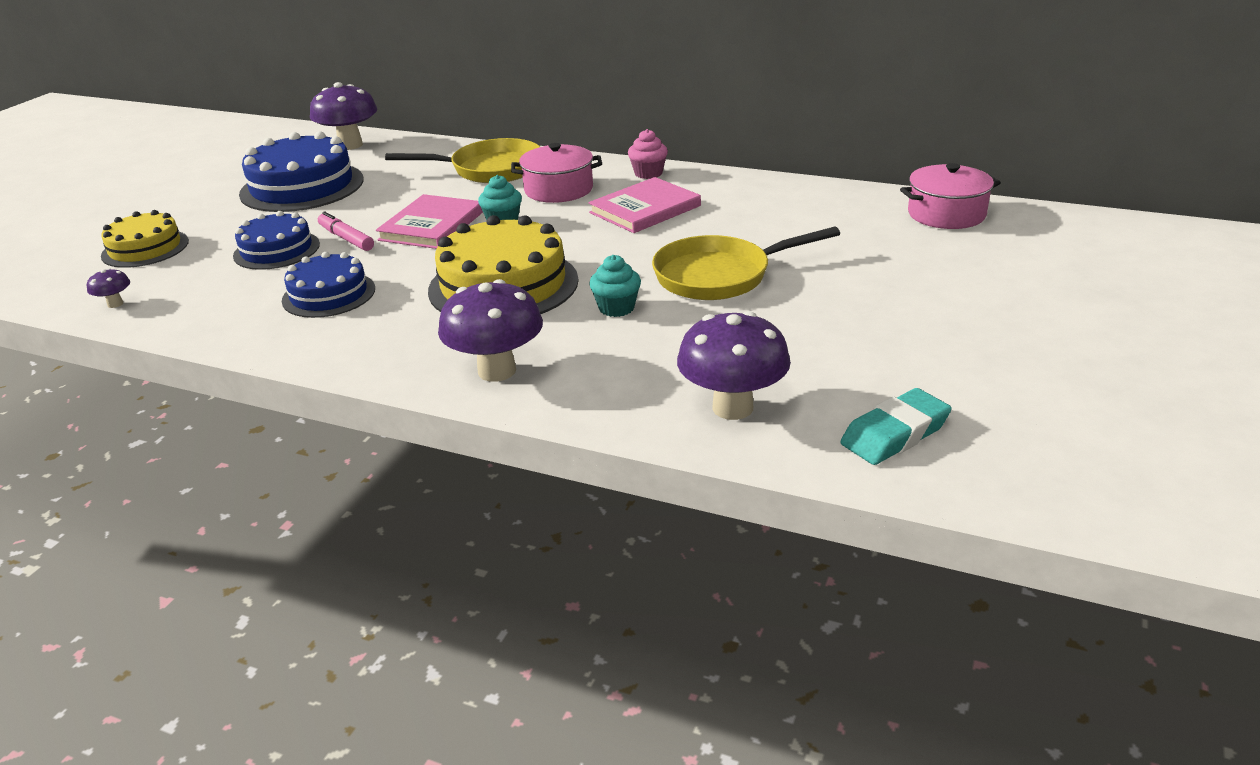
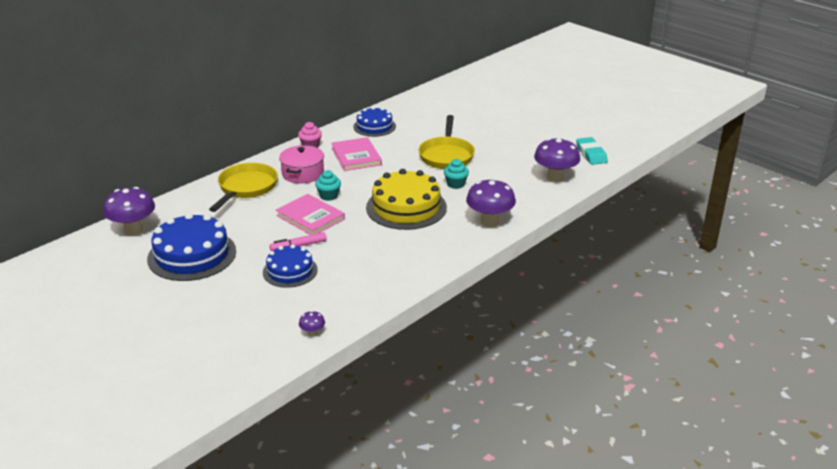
camera: 70 degrees left, 0 degrees up
yellow cake [101,210,189,268] -> none
blue cake [282,252,375,318] -> blue cake moved to [353,107,396,137]
pink pot [900,163,1001,229] -> none

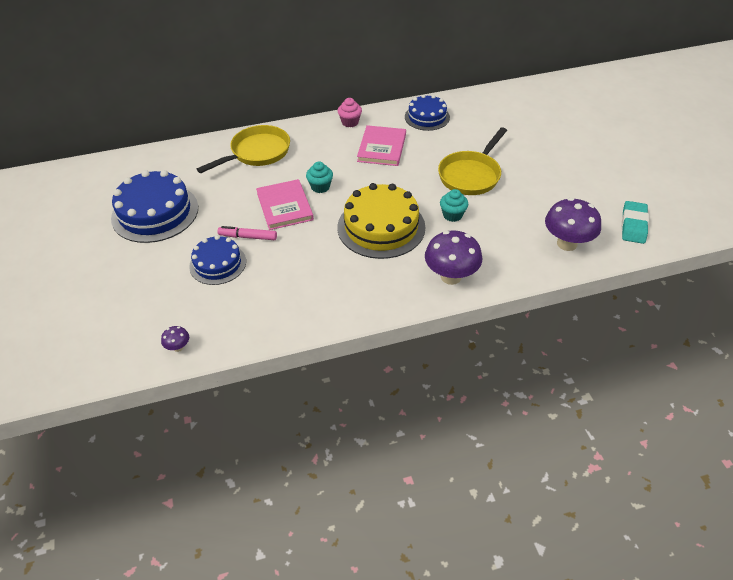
camera: 30 degrees right, 15 degrees up
purple mushroom [103,187,155,236] -> none
pink pot [279,145,324,183] -> none

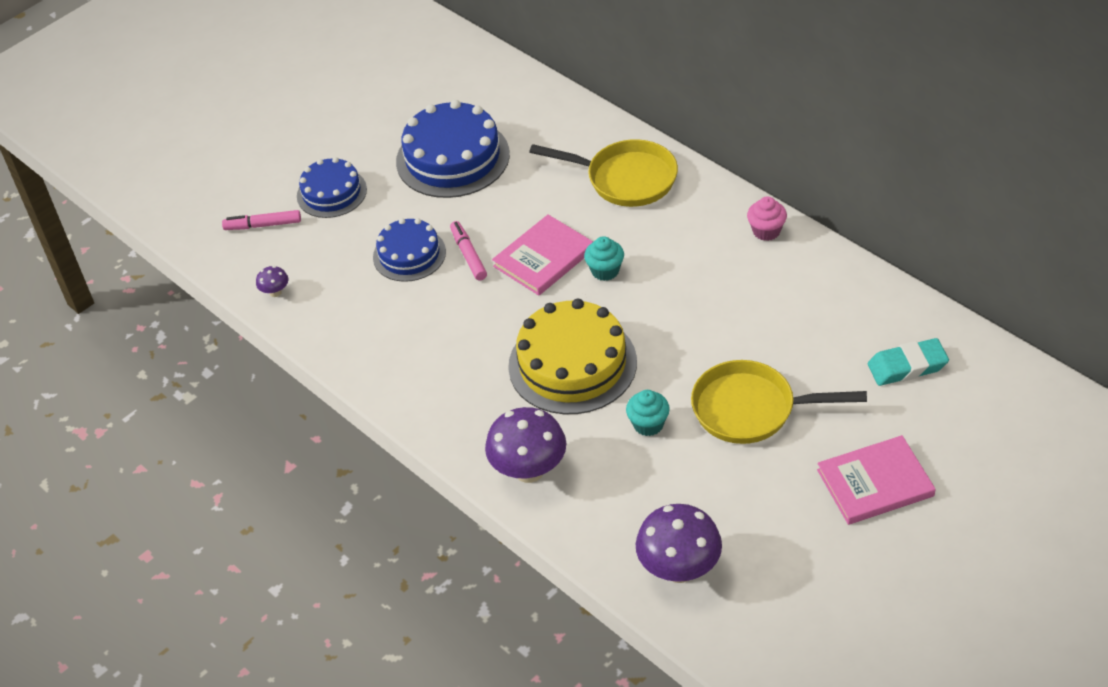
camera: 65 degrees right, 0 degrees up
pink book [357,125,406,166] -> pink book moved to [817,435,935,525]
blue cake [405,94,450,131] -> blue cake moved to [297,157,367,218]
turquoise eraser [622,201,649,244] -> turquoise eraser moved to [868,338,949,386]
none -> pink marker [222,210,301,230]

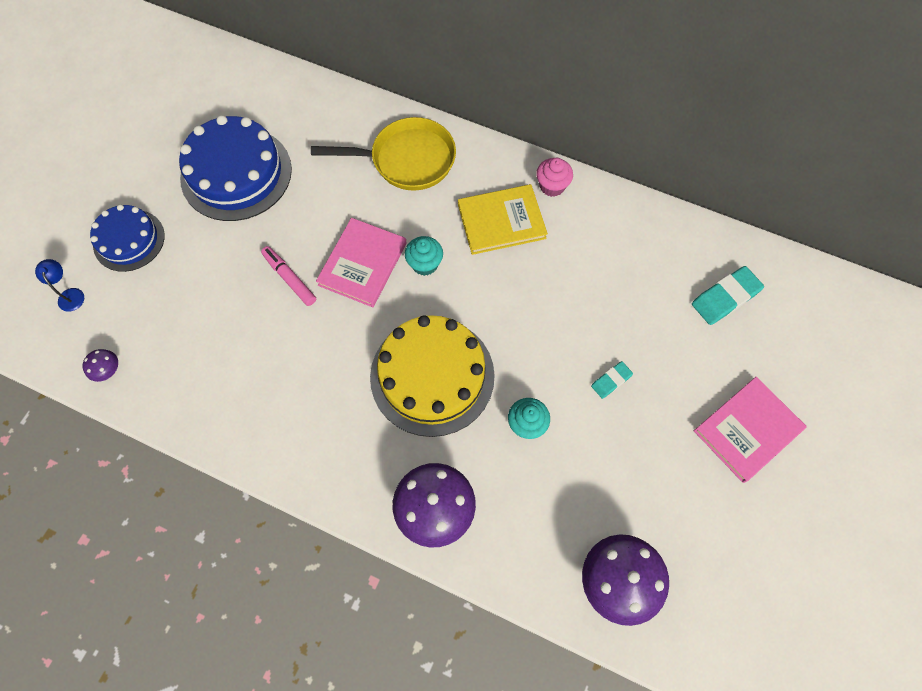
camera: 25 degrees left, 20 degrees up
pink marker [222,210,301,230] -> blue lamp [35,259,84,312]
blue cake [373,218,446,282] -> none
yellow pan [691,360,867,444] -> turquoise eraser [591,361,633,399]
none -> yellow book [458,184,548,255]

